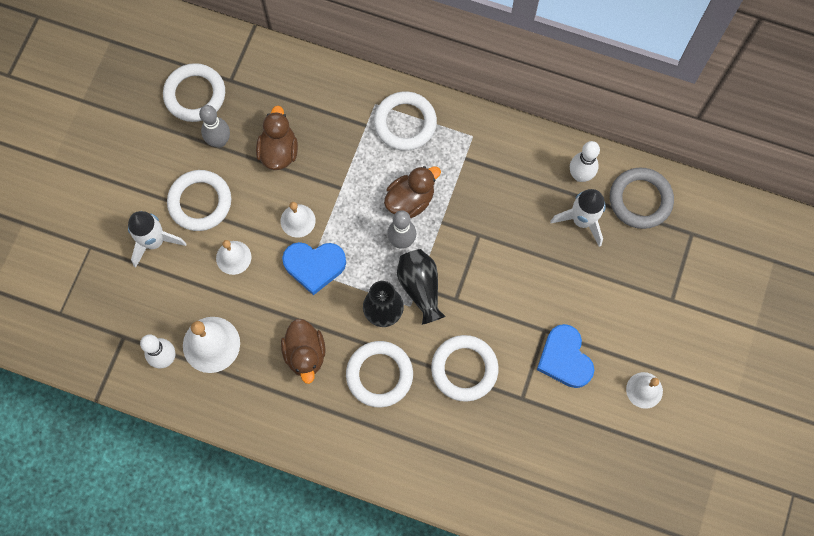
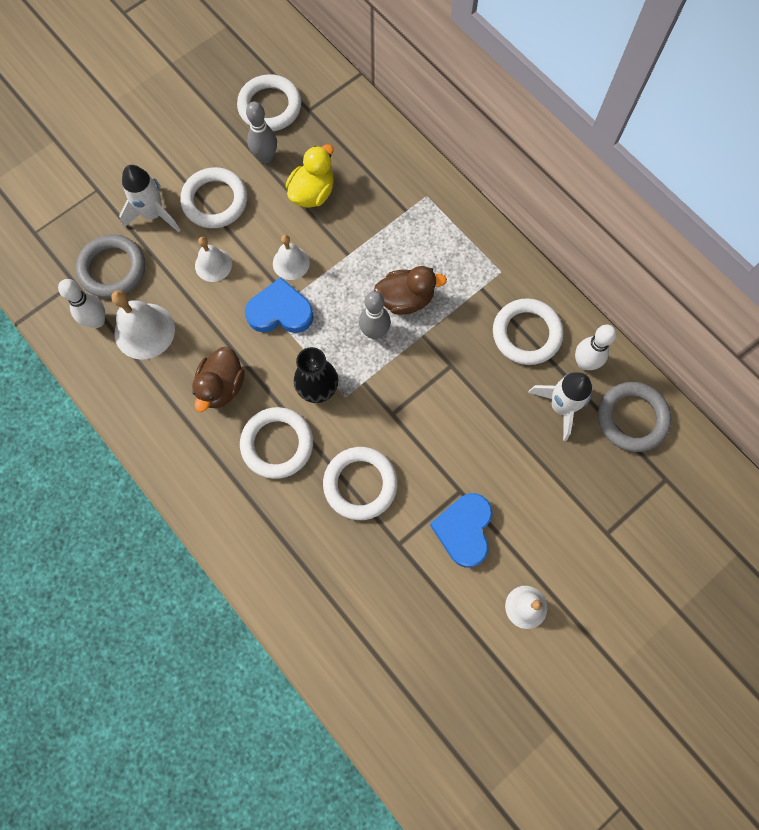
camera: 30 degrees right, 0 degrees up
brown duck [256,106,298,170] -> yellow duck [286,144,334,208]
blue heart [282,242,346,295] -> blue heart turned 150 degrees clockwise [245,277,314,333]
white ring [374,92,437,151] -> white ring moved to [493,298,563,365]
black vase [397,249,446,325] -> none
none -> grey ring [76,234,145,298]

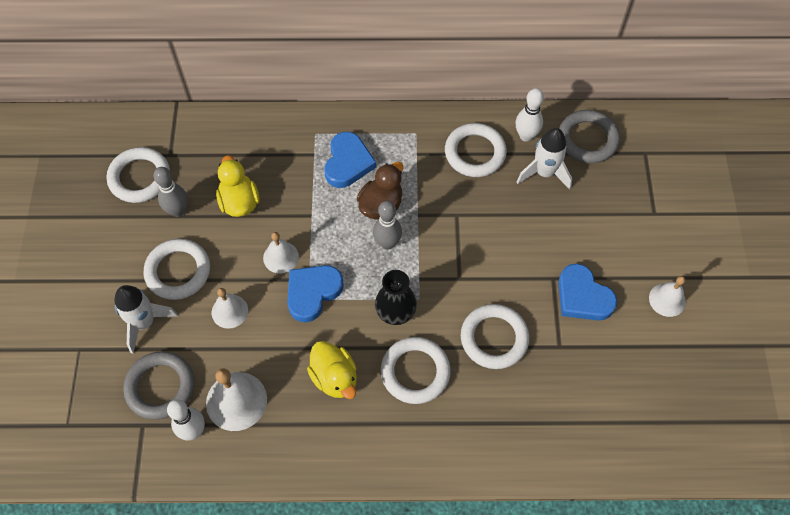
camera: 50 degrees left, 10 degrees down
brown duck [192,347,245,412] -> yellow duck [307,341,357,399]
none -> blue heart [324,132,376,188]

